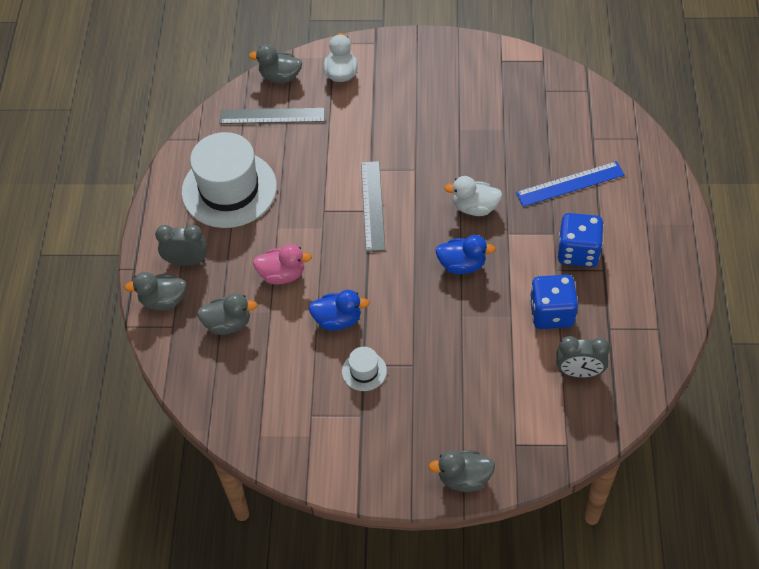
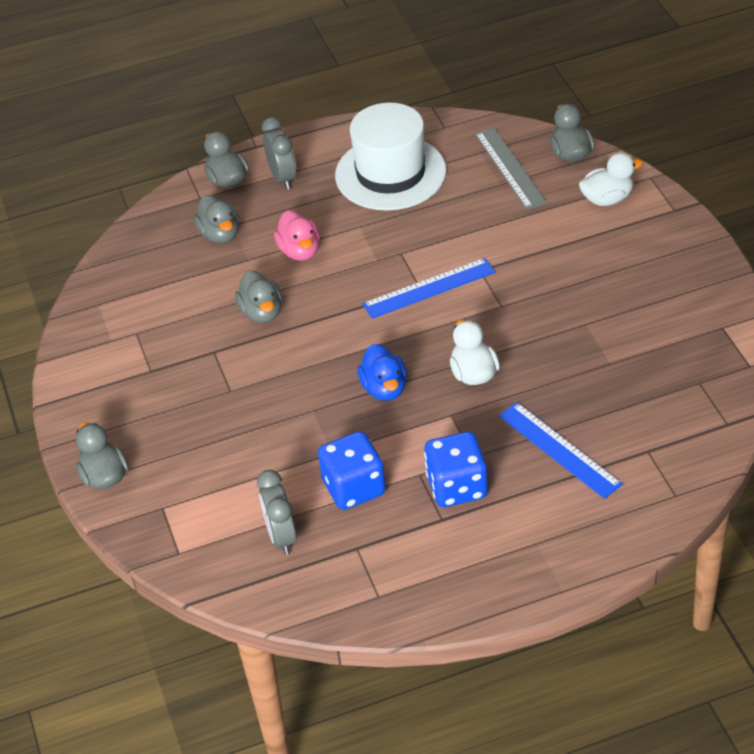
camera: 70 degrees right, 10 degrees down
blue duck [308,290,370,331] -> grey duck [235,270,282,323]
white hat [342,347,387,391] -> none
grey ruler [361,161,385,252] -> blue ruler [362,258,495,319]

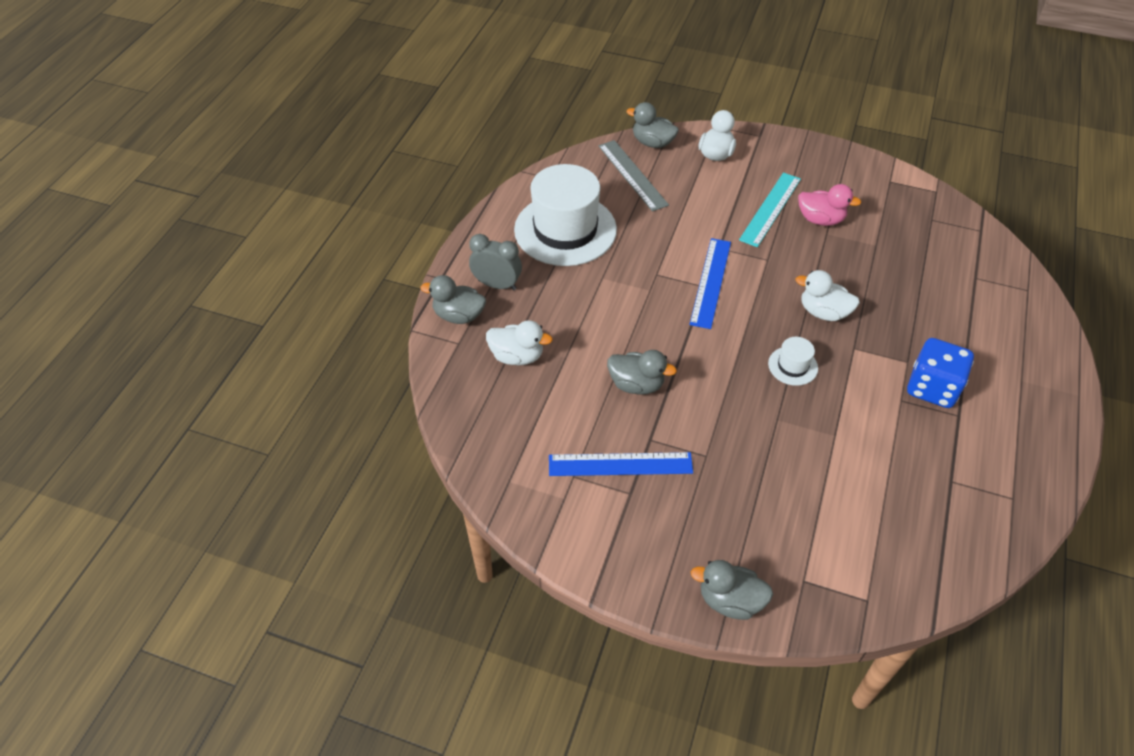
camera: 55 degrees left, 5 degrees up
grey duck [194,195,239,244] -> white duck [486,320,553,365]
grey clock [257,470,297,555] -> none
pink duck [274,210,320,261] -> pink duck moved to [798,184,861,226]
blue dice [318,431,386,510] -> none
blue duck [357,344,407,401] -> white hat [768,337,818,386]
grey ruler [475,128,547,210] -> grey ruler turned 45 degrees clockwise [598,140,669,212]
blue ruler [499,402,623,499] -> blue ruler moved to [549,452,693,476]
none -> turquoise ruler [739,172,801,247]

